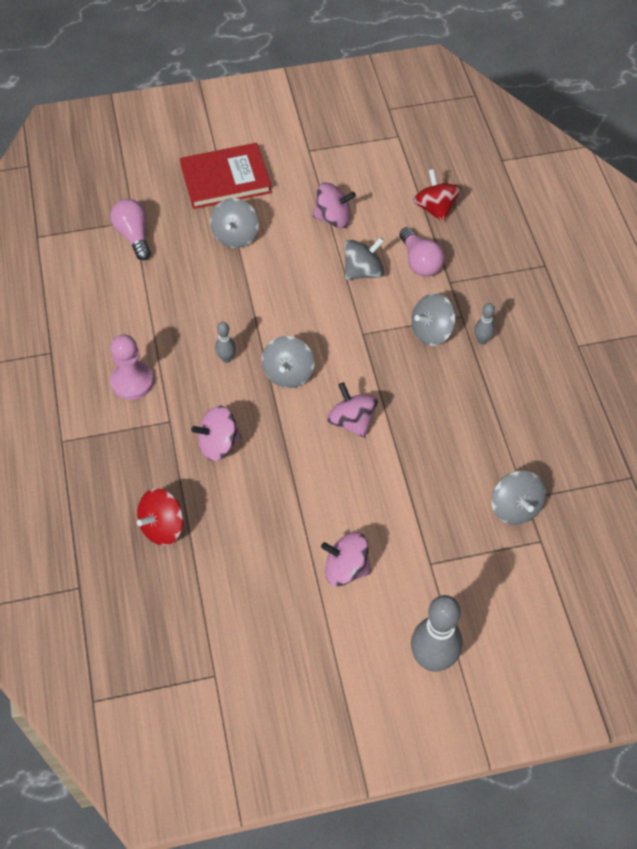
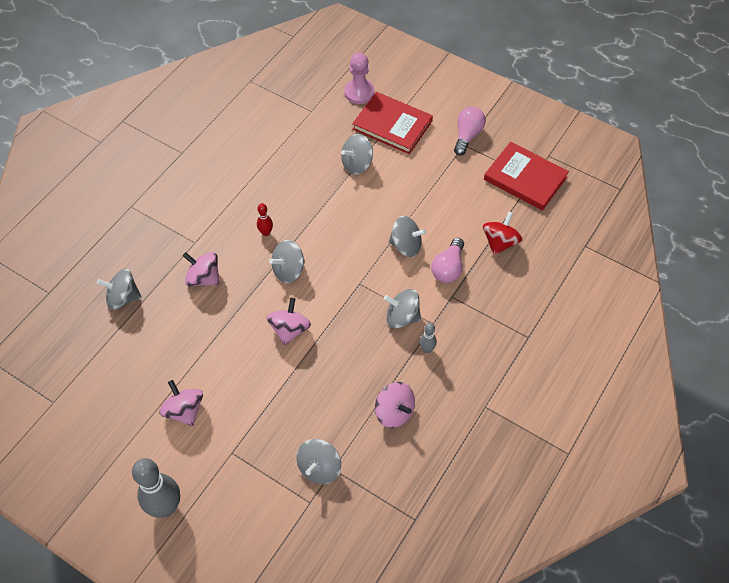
camera: 45 degrees right, 0 degrees up
pink light bulb [110,199,151,260] -> pink light bulb moved to [454,107,486,156]
pink pawn [110,334,154,400] -> pink pawn moved to [344,53,375,104]
red spinning top [137,488,184,546] -> grey spinning top [97,268,142,310]
grey bowling pin [215,322,236,363] -> red bowling pin [257,203,273,236]
pink spinning top [313,183,356,228] -> pink spinning top moved to [375,382,415,428]
none -> red book [484,142,569,211]

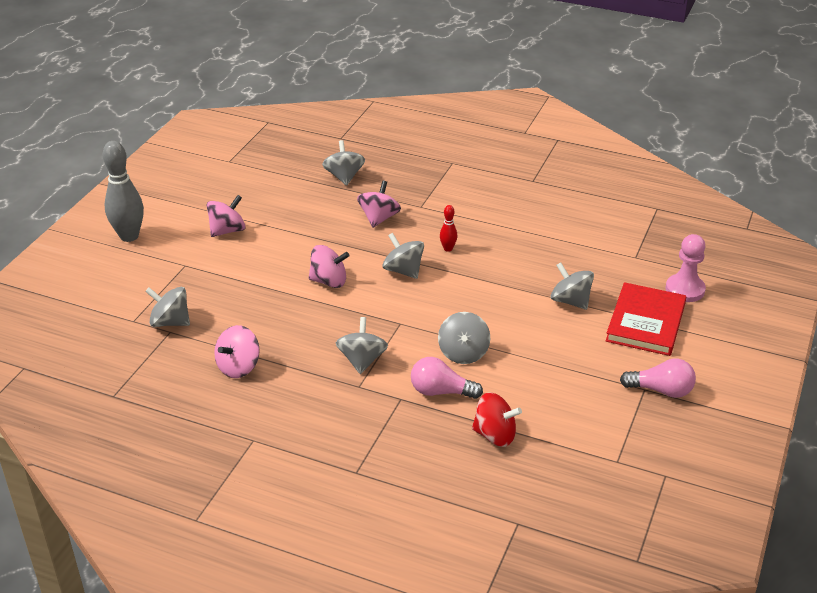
camera: 80 degrees right, 20 degrees down
grey bowling pin [419,323,437,353] -> none
red book [484,142,569,211] -> none

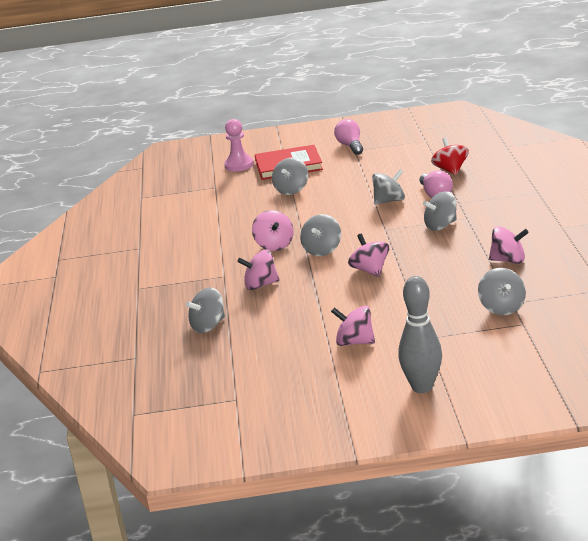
camera: 115 degrees left, 10 degrees down
red bowling pin [440,205,457,252] -> pink spinning top [252,210,293,251]

